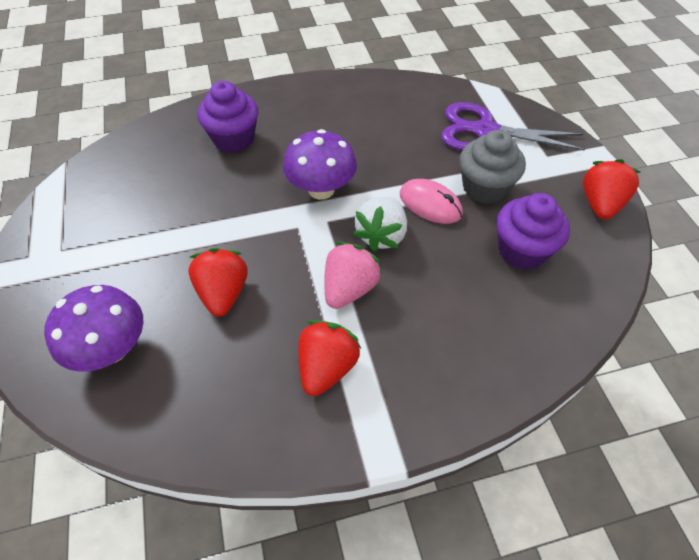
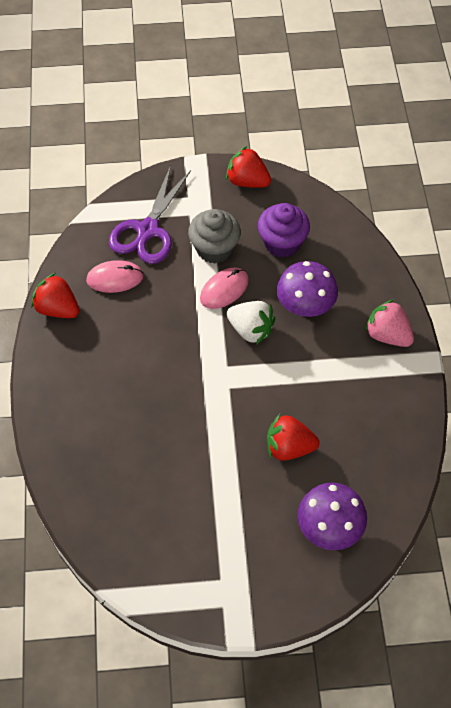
camera: 80 degrees left, 5 degrees up
purple cupcake [198,81,258,153] -> none
purple mushroom [283,129,357,200] -> purple mushroom moved to [277,261,338,317]
red strawberry [298,320,361,396] -> red strawberry moved to [31,273,79,318]
pink strawberry [324,242,382,309] -> pink strawberry moved to [365,299,414,347]
none -> pink mouse [86,260,144,293]

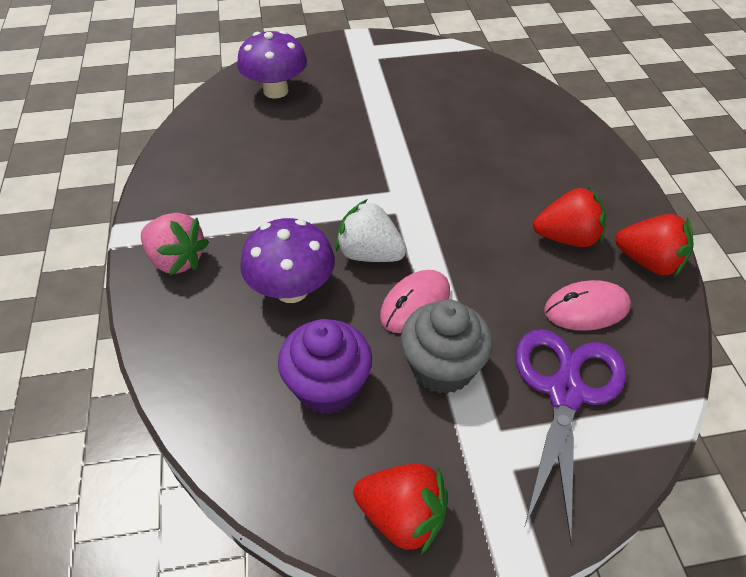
camera: 175 degrees right, 10 degrees down
red strawberry [267,414,320,461] -> red strawberry moved to [533,187,606,247]

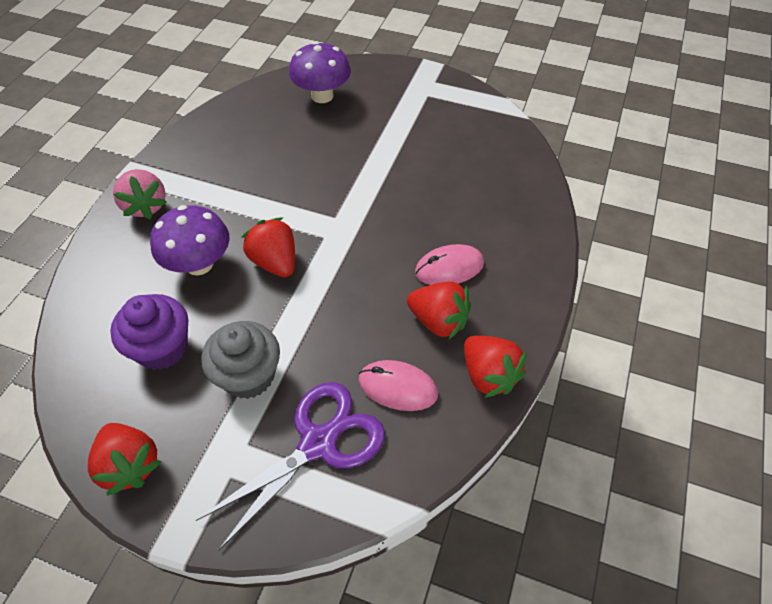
camera: 30 degrees right, 5 degrees up
white strawberry [336,199,407,262] -> red strawberry [242,217,295,277]
pink mouse [380,270,450,333] -> pink mouse moved to [415,244,484,285]

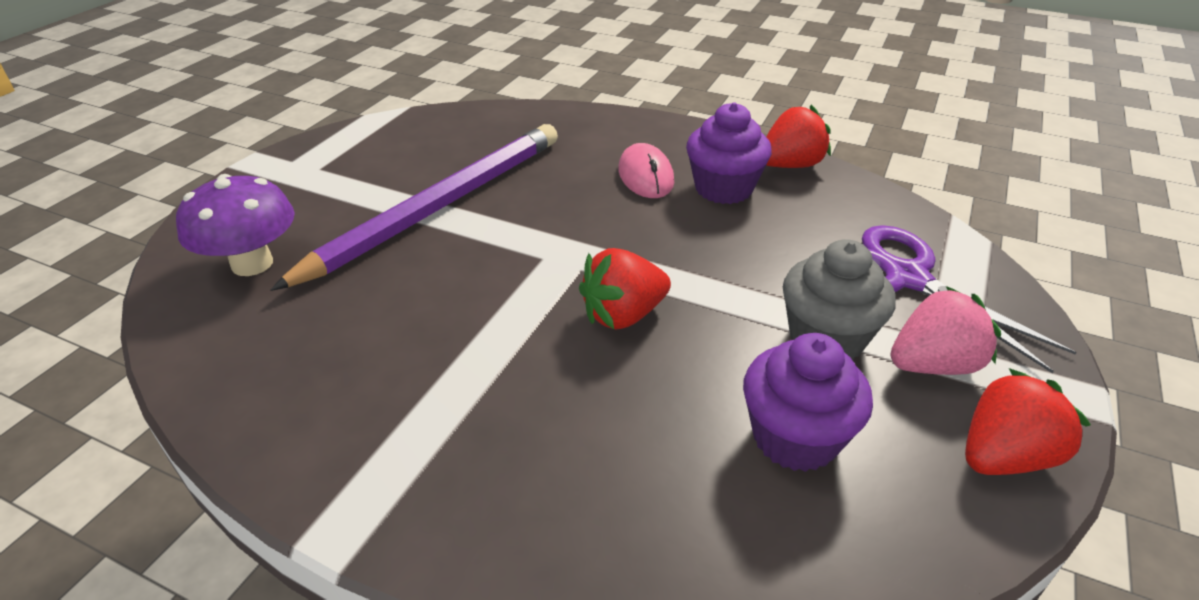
camera: 85 degrees left, 15 degrees down
pink strawberry [113,169,167,219] -> pink strawberry moved to [890,286,1001,375]
purple mushroom [150,205,230,276] -> none
pink mouse [358,360,438,411] -> none
red strawberry [407,282,471,339] -> purple cupcake [686,102,772,204]
none -> purple pencil [270,124,558,291]

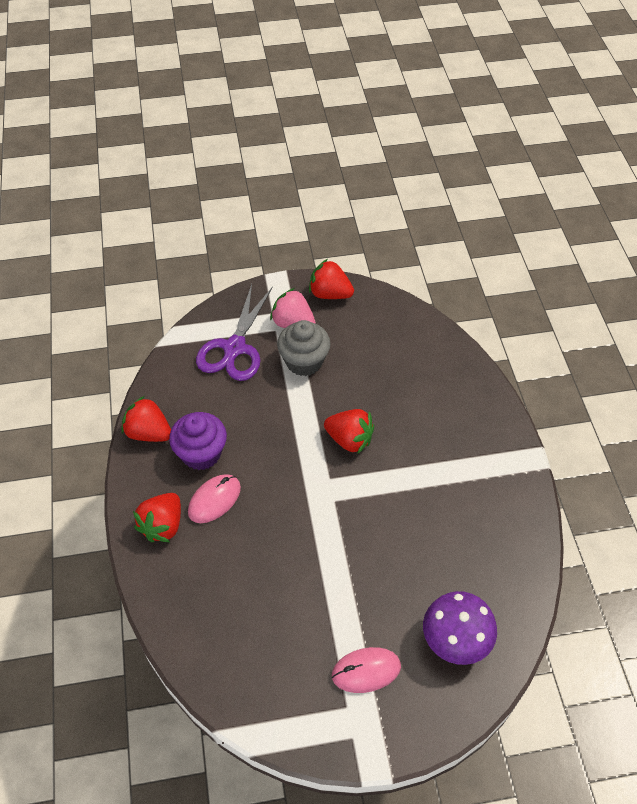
camera: 125 degrees left, 15 degrees up
purple pencil [270,124,558,291] -> none
purple cupcake [743,333,873,472] -> none
none -> red strawberry [133,493,181,542]
none -> pink mouse [332,647,401,693]

